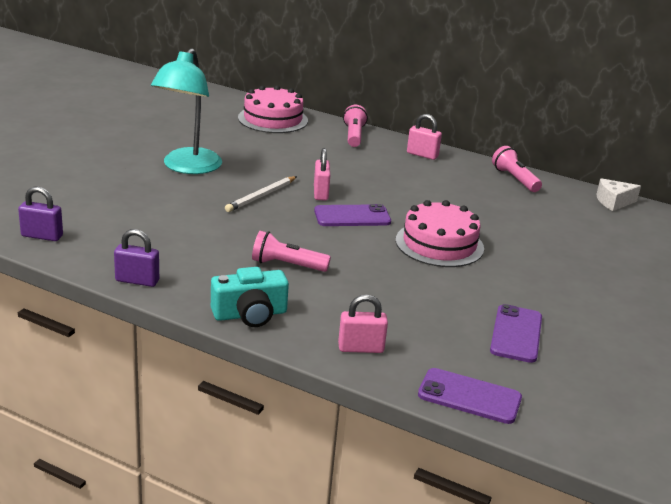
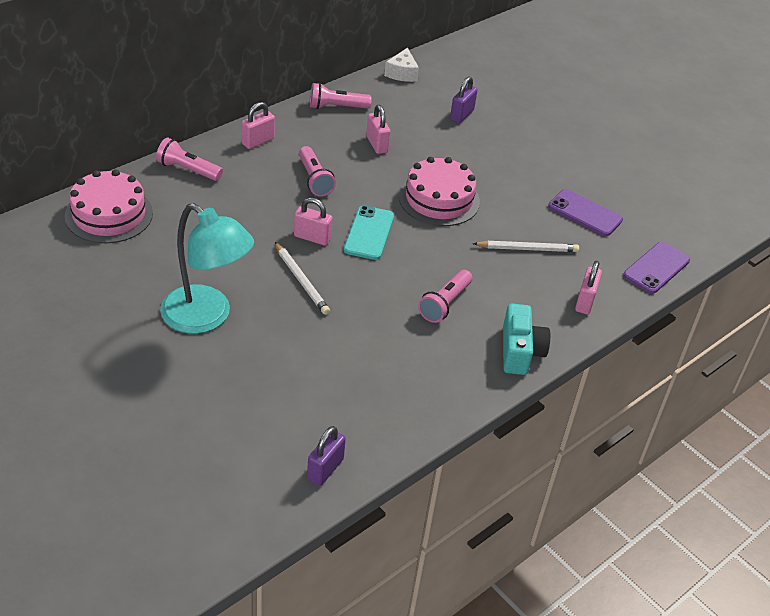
camera: 70 degrees left, 15 degrees up
purple padlock [114,229,159,287] -> purple padlock moved to [450,77,477,123]
purple phone [314,204,391,226] -> turquoise phone [344,206,394,260]
none -> pink flashlight [299,146,336,197]
none -> pink padlock [366,105,391,154]
none -> white pencil [473,241,579,252]

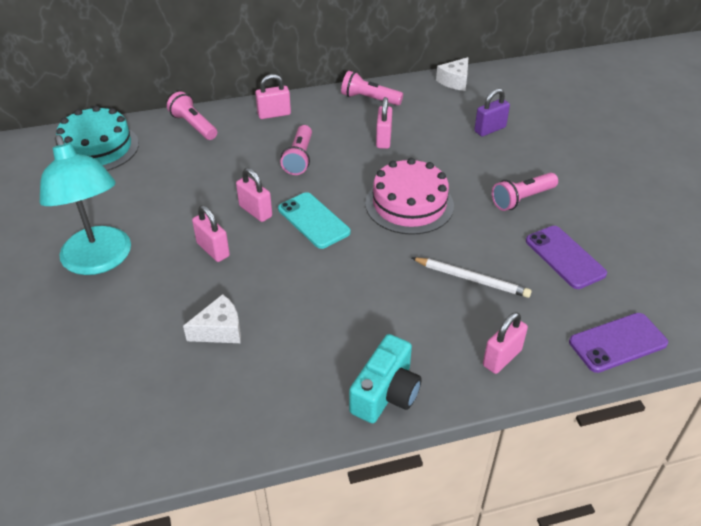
camera: 30 degrees right, 0 degrees up
pink cake [65,169,153,243] -> turquoise cake [56,106,139,171]
white pencil [275,242,330,315] -> pink padlock [192,205,230,262]
purple padlock [307,426,346,486] -> none
turquoise phone [344,206,394,260] -> turquoise phone turned 75 degrees counterclockwise [278,192,351,249]
pink flashlight [418,270,472,323] -> pink flashlight moved to [492,172,558,211]
none -> white cheese [183,294,241,343]

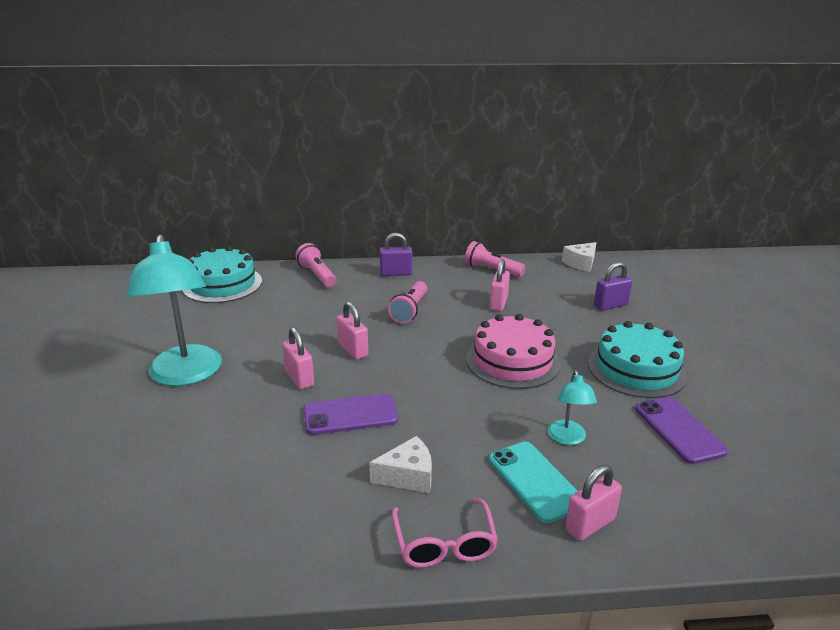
camera: 10 degrees right, 15 degrees down
white cheese [183,294,241,343] -> white cheese moved to [369,436,432,493]
pink padlock [255,74,291,119] -> purple padlock [380,233,412,276]
turquoise phone [278,192,351,249] -> turquoise phone moved to [489,442,578,523]
turquoise camera [349,334,422,423] -> pink glasses [392,498,498,568]
white pencil [412,257,532,298] -> turquoise lamp [548,370,597,445]
pink flashlight [492,172,558,211] -> turquoise cake [588,321,687,398]
purple phone [569,313,668,373] -> purple phone moved to [304,393,398,435]

